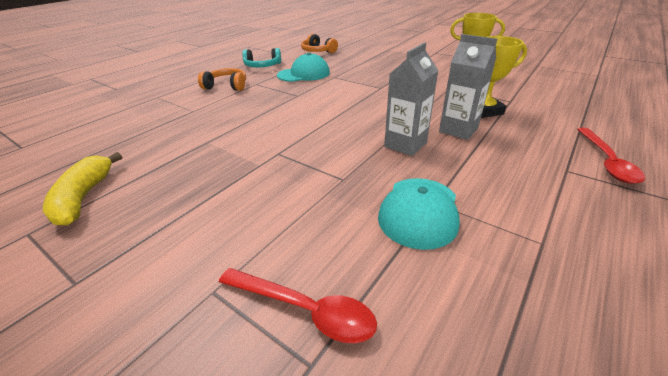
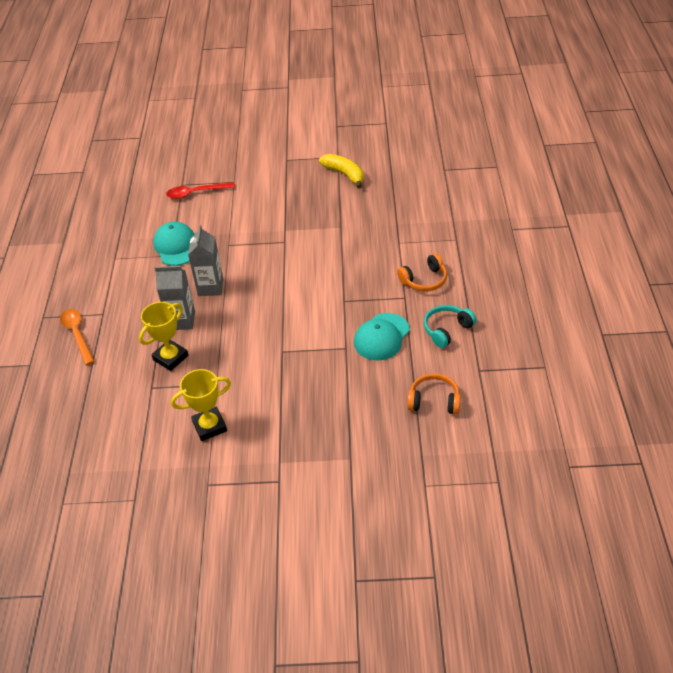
camera: 145 degrees right, 10 degrees up
red spoon [577,128,645,184] -> orange spoon [60,309,94,365]

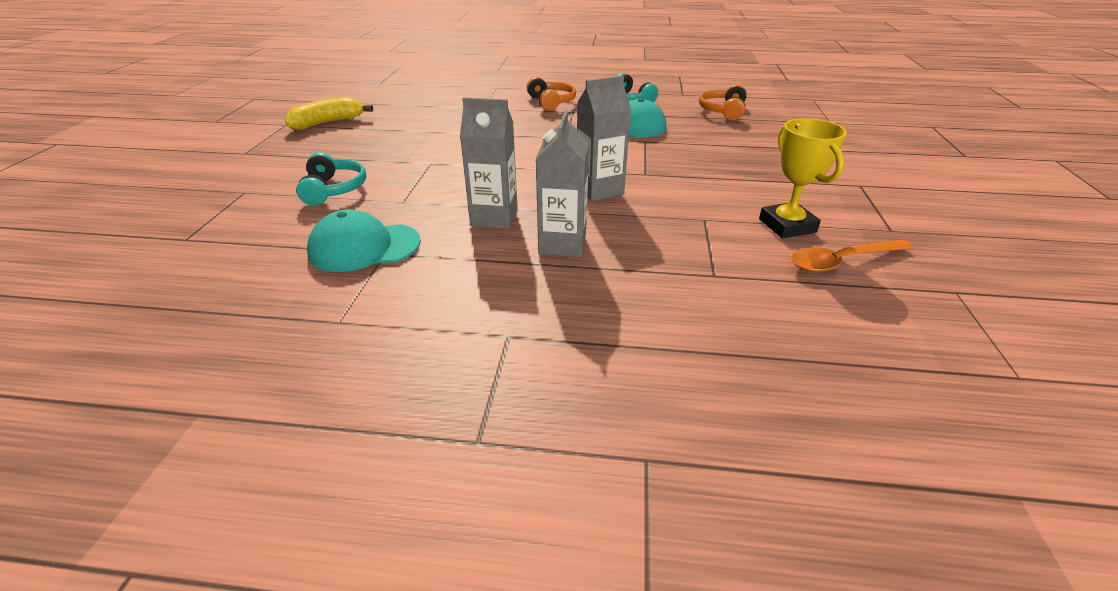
camera: 85 degrees left, 10 degrees down
orange spoon [60,309,94,365] -> orange spoon moved to [791,240,914,272]
yellow trophy [139,302,189,371] -> none
red spoon [166,182,235,199] -> none
none -> turquoise headphones [296,153,366,206]
none -> grey carton [577,76,631,201]

